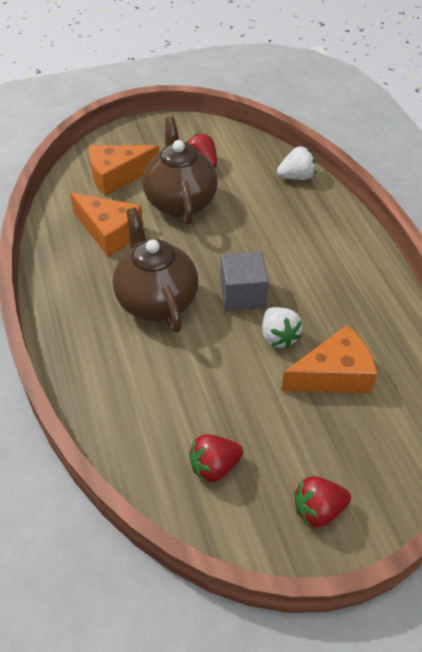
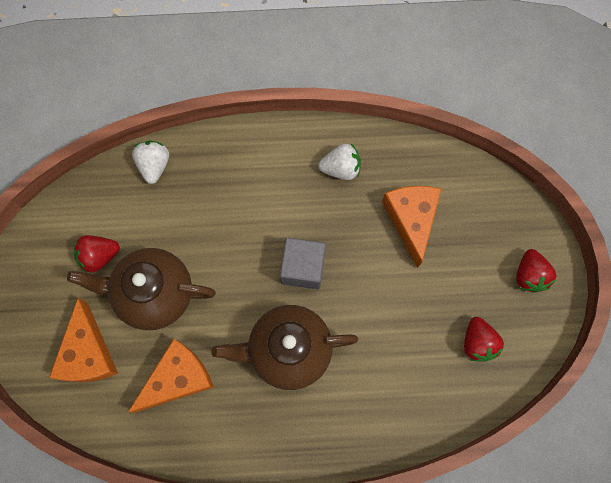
camera: 75 degrees left, 25 degrees up
white strawberry [262,307,303,349] -> white strawberry moved to [318,143,361,180]

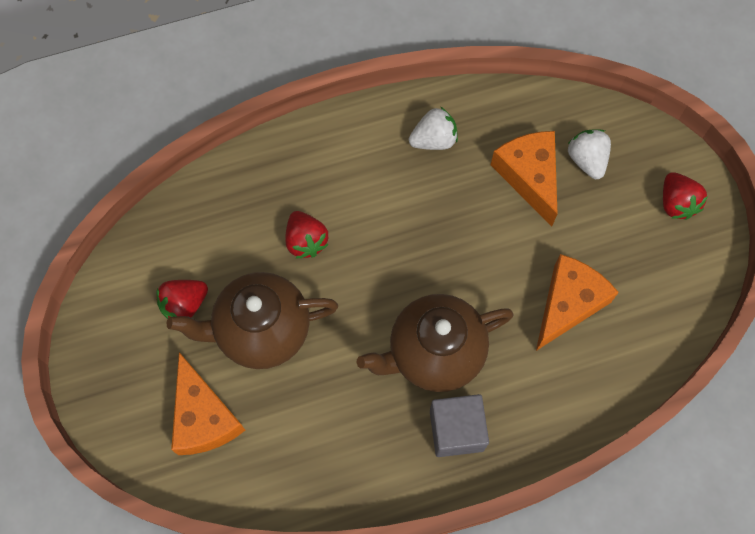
camera: 15 degrees left, 5 degrees down
orange cheese [128,339,214,413] -> orange cheese moved to [536,254,619,351]
white strawberry [132,141,169,184] -> white strawberry moved to [568,129,611,179]
grey cube [280,238,326,289] -> grey cube moved to [430,394,489,457]
red strawberry [464,317,504,362] -> red strawberry moved to [285,211,329,258]

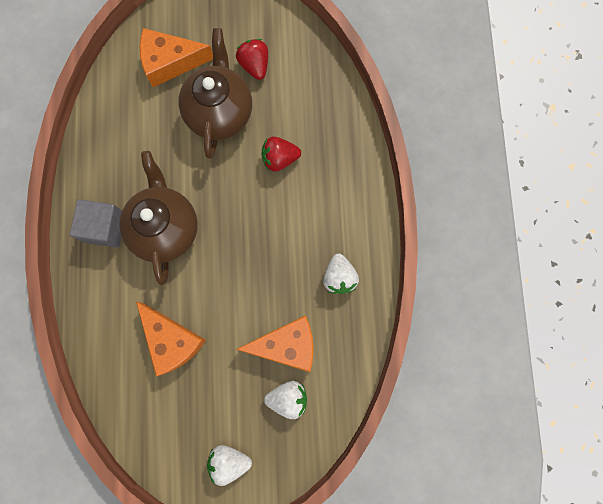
camera: 105 degrees right, 10 degrees up
red strawberry [663,172,708,220] -> white strawberry [207,445,252,486]

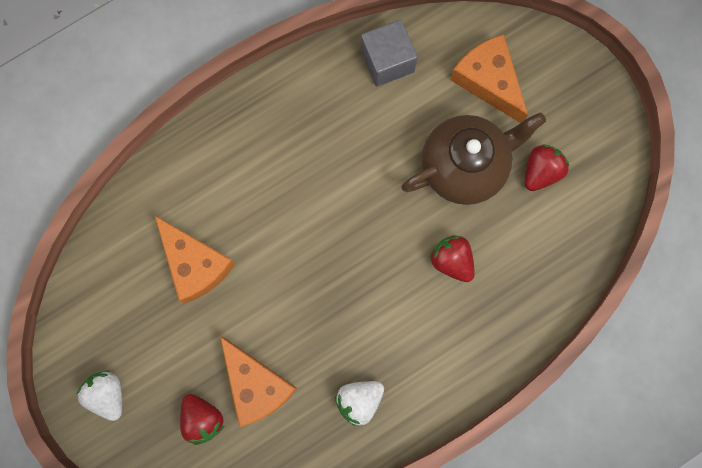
camera: 60 degrees right, 0 degrees up
grey cube [70,199,122,248] -> grey cube moved to [361,20,418,87]
brown teapot [119,151,198,285] -> none
orange cheese [136,301,206,376] -> orange cheese turned 60 degrees counterclockwise [155,216,235,303]
white strawberry [264,381,307,419] -> red strawberry [180,394,224,445]

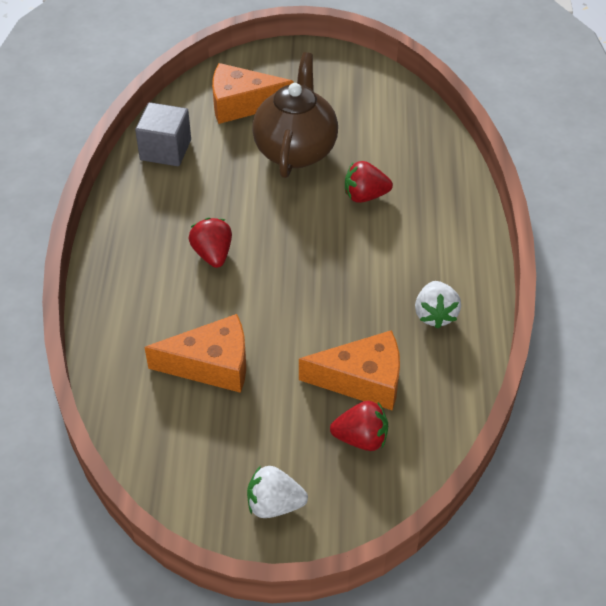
camera: 55 degrees left, 30 degrees down
red strawberry [525,145,569,191] -> red strawberry moved to [189,218,232,268]

